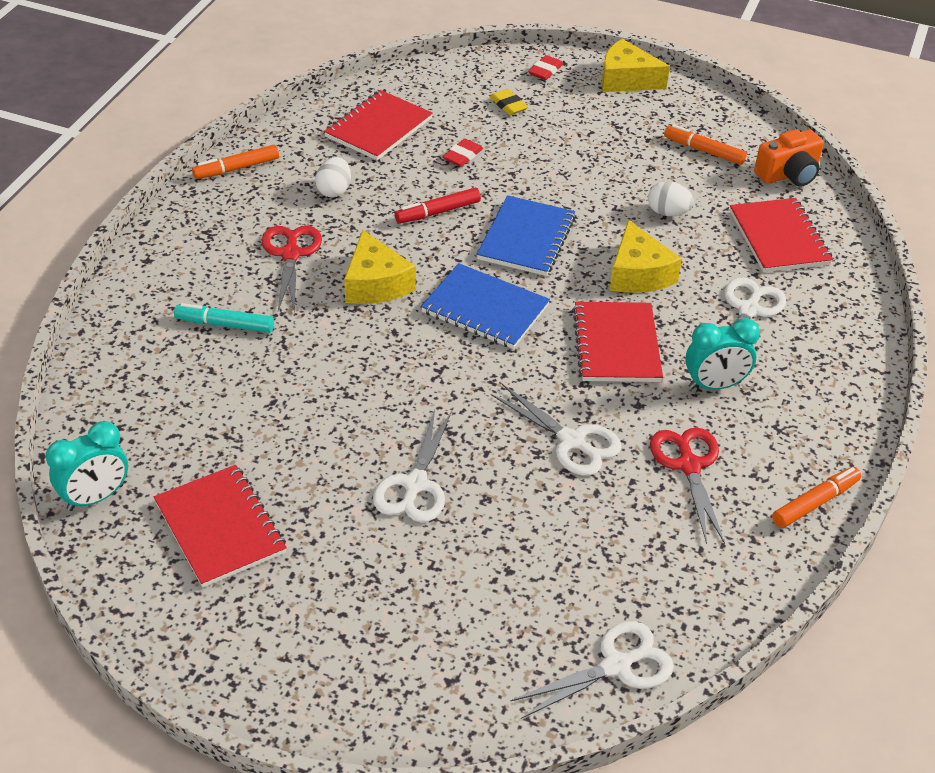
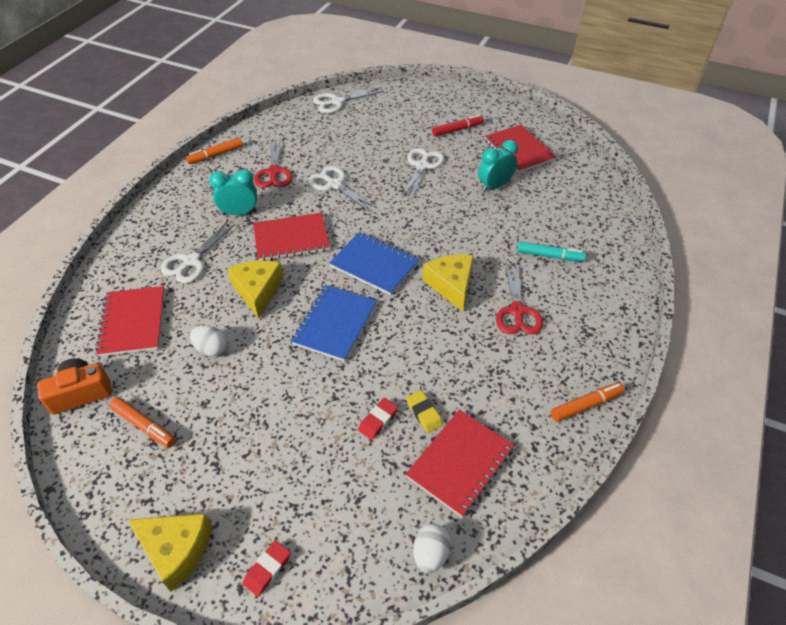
camera: 175 degrees left, 5 degrees up
turquoise clock [46,421,128,511] -> turquoise clock moved to [478,140,518,192]
white egg [315,157,351,197] -> white egg moved to [413,524,451,574]
red marker [395,188,481,224] -> red marker moved to [432,115,484,137]
yellow eraser [490,89,528,115] -> yellow eraser moved to [406,390,443,433]
red notebook [572,302,663,382] -> red notebook turned 75 degrees clockwise [253,213,330,261]

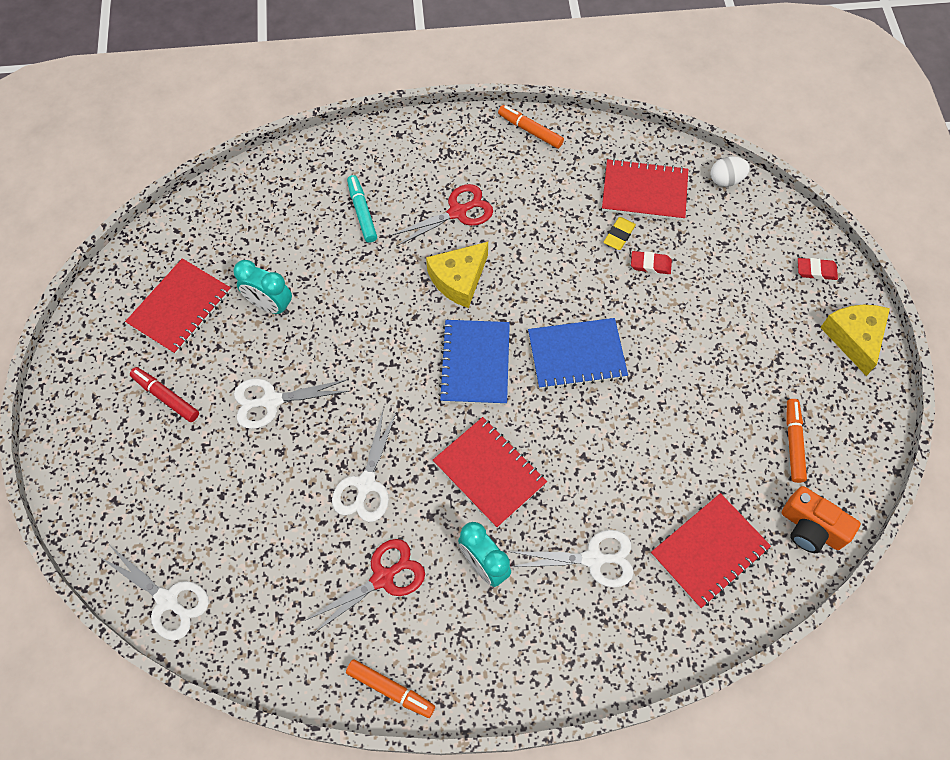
camera: 120 degrees left, 15 degrees up
white egg [190,325,227,356] -> none
yellow cheese [227,261,284,319] -> none

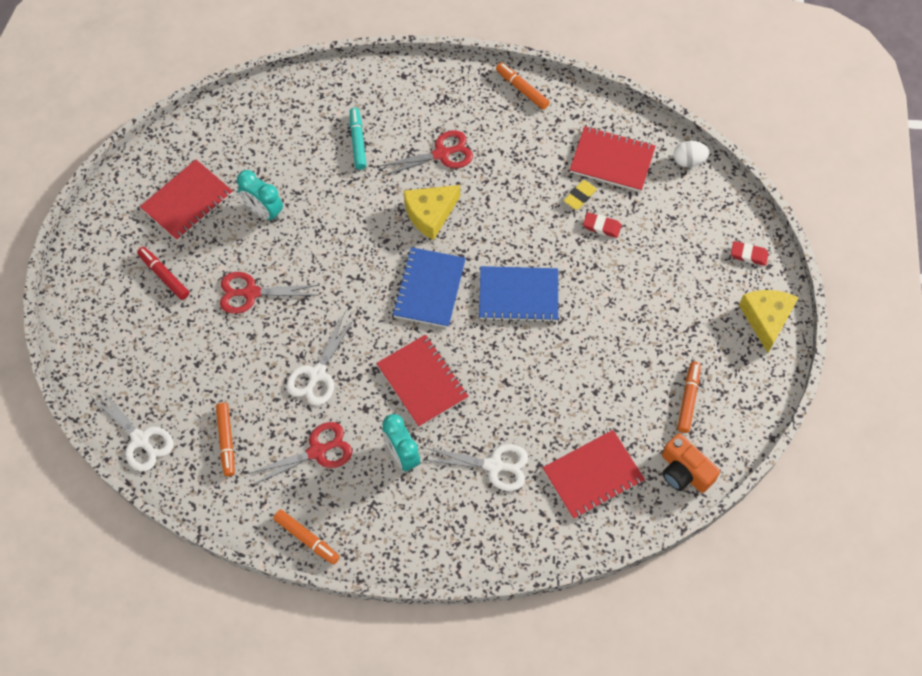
camera: 10 degrees right, 0 degrees up
white scissors [234,378,350,429] -> red scissors [220,272,318,314]
none -> orange marker [216,403,235,477]

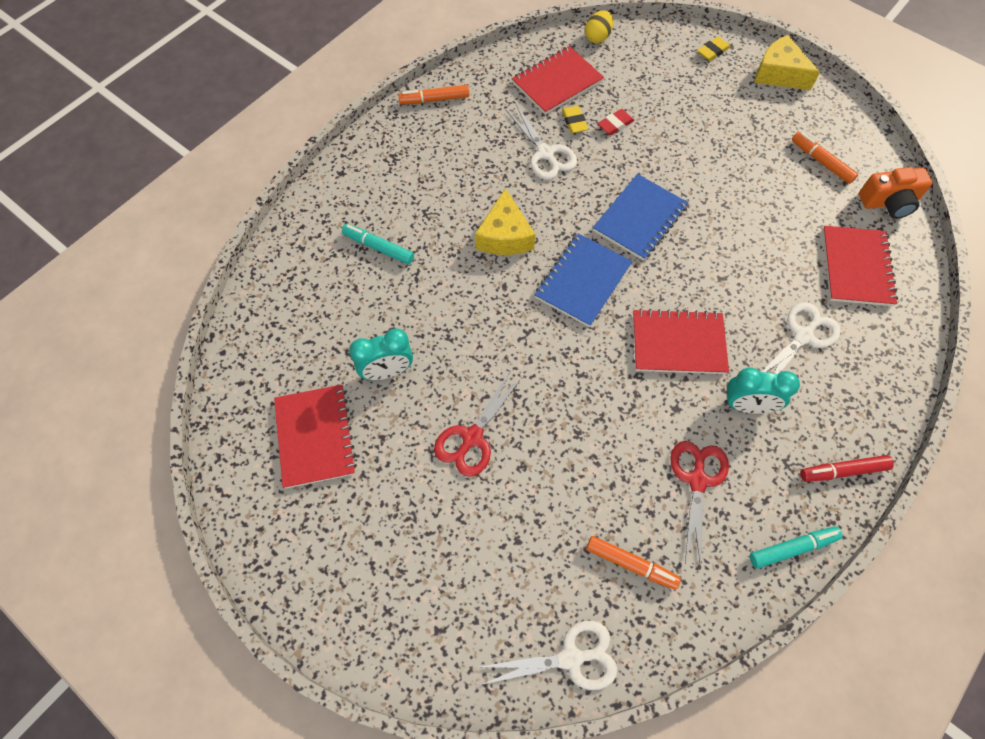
camera: 55 degrees left, 0 degrees up
red marker [137,247,190,300] -> red marker moved to [800,455,894,482]
orange marker [273,509,340,565] -> turquoise marker [750,526,842,569]
white scissors [287,314,354,405] -> white scissors moved to [506,105,577,180]
red scissors [378,130,473,176] -> none
blue notebook [392,247,466,328] -> blue notebook turned 75 degrees clockwise [535,233,632,327]
white egg [674,141,709,167] -> yellow egg [585,10,613,43]
red eraser [731,241,769,266] -> yellow eraser [697,36,730,61]

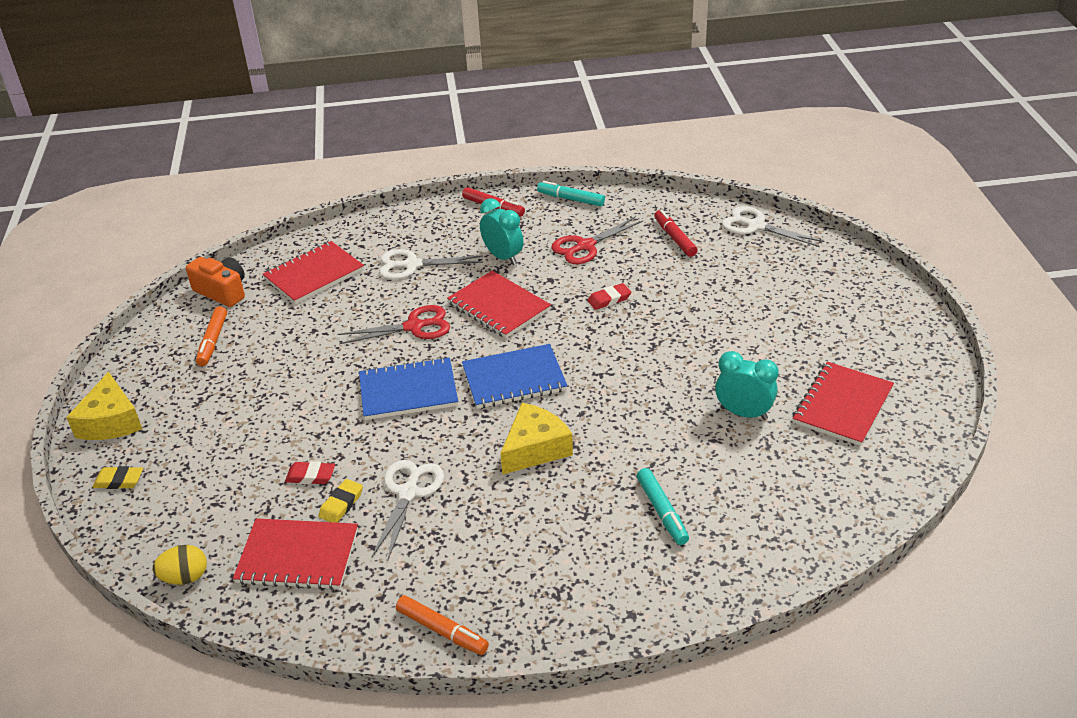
camera: 135 degrees left, 25 degrees down
red scissors [434,370,523,477] -> red scissors moved to [338,305,450,344]
orange marker [586,536,681,590] -> red marker [654,209,698,257]
none -> red eraser [587,283,631,310]

